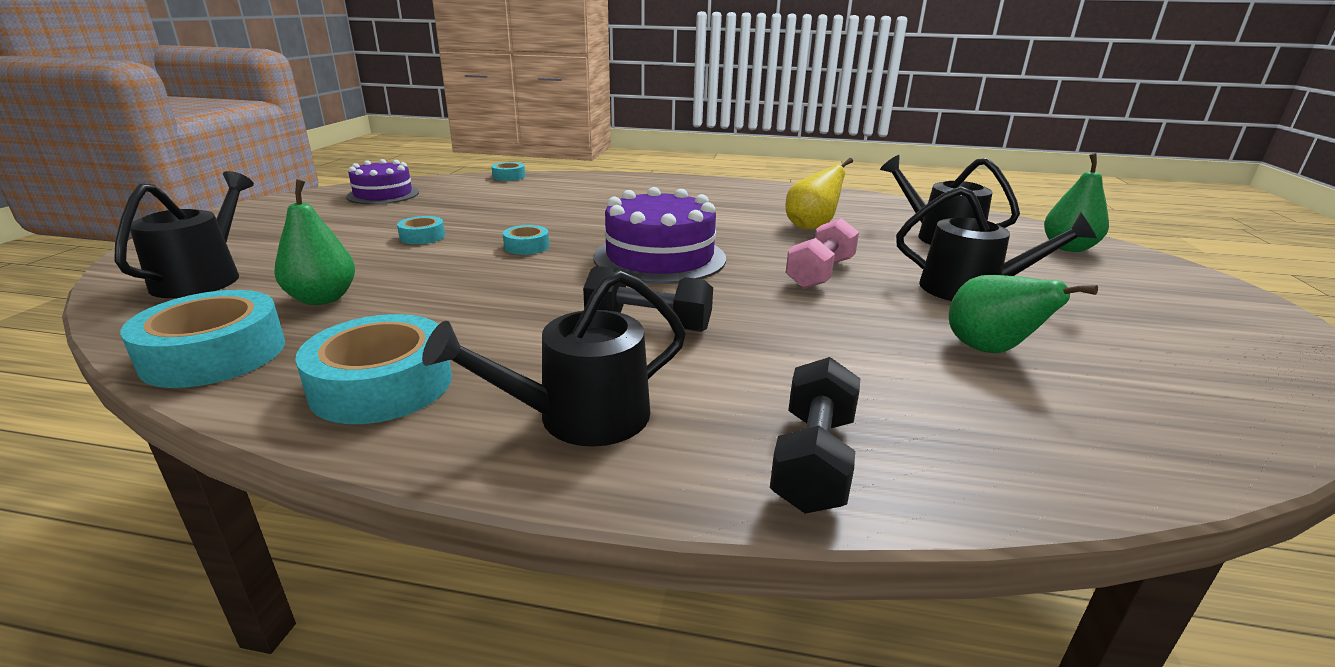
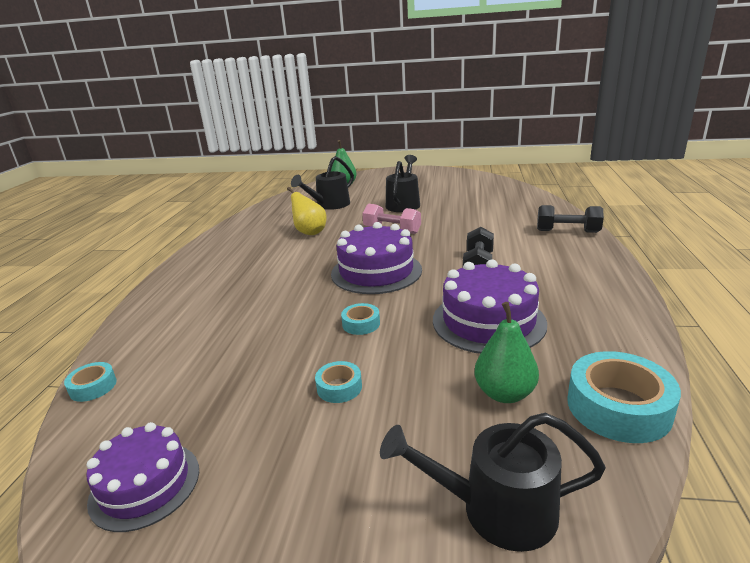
camera: 90 degrees left, 0 degrees up
turquoise tape [295,314,452,424] -> none
black watering can [422,270,686,447] -> none
green pear [949,275,1098,353] -> none
none -> purple cake [433,259,547,354]

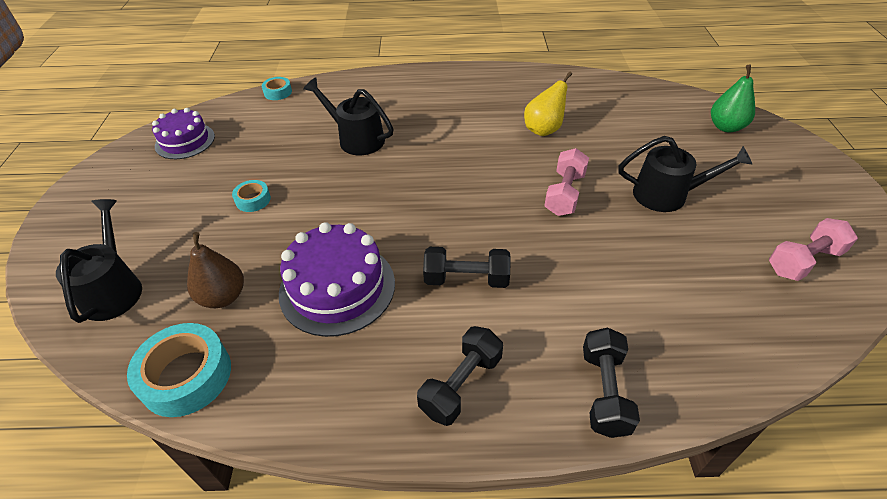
camera: 80 degrees right, 20 degrees up
black watering can [291,156,354,210] -> black watering can moved to [303,78,394,155]
purple cake [331,222,422,294] -> none
turquoise tape [341,303,380,335] -> none
green pear [474,302,539,403] -> brown pear [187,232,244,308]
none -> black dumbbell [417,326,503,426]
none -> pink dumbbell [769,218,858,281]

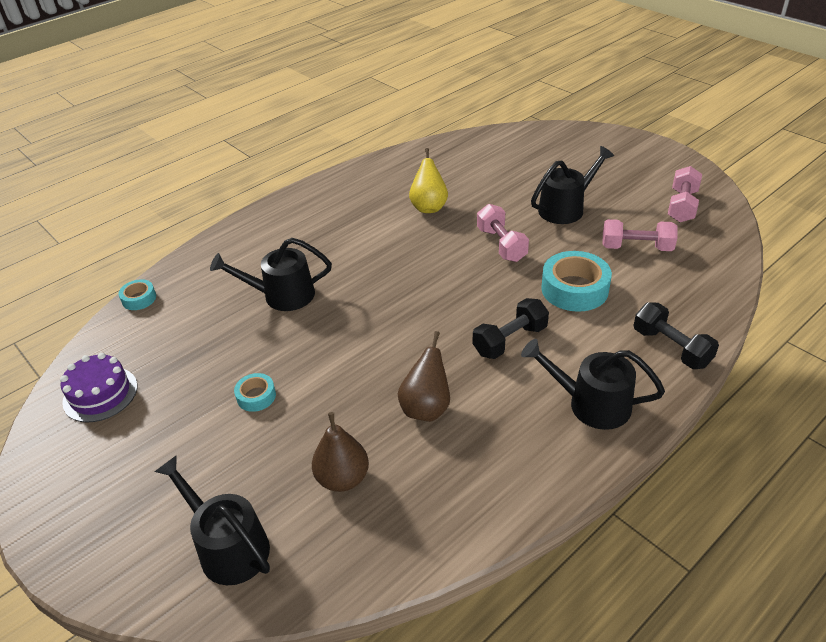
camera: 40 degrees left, 5 degrees down
turquoise tape [127,323,231,417] -> turquoise tape moved to [541,251,612,312]
purple cake [279,222,395,337] -> brown pear [398,331,450,422]
black dumbbell [417,326,503,426] -> black watering can [521,339,665,430]
green pear [711,65,755,133] -> none
none -> pink dumbbell [603,219,677,251]

